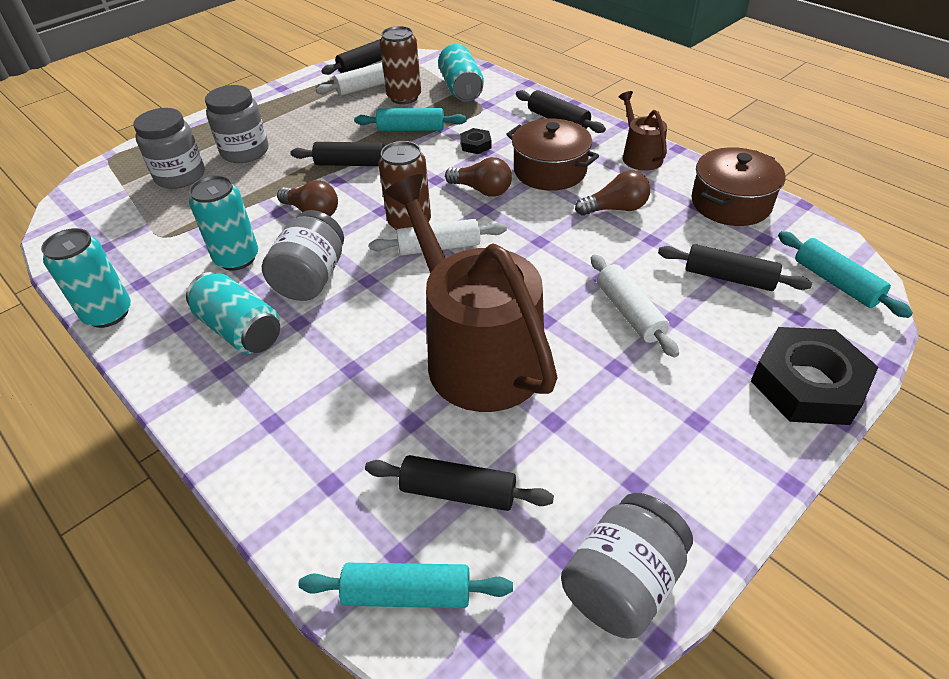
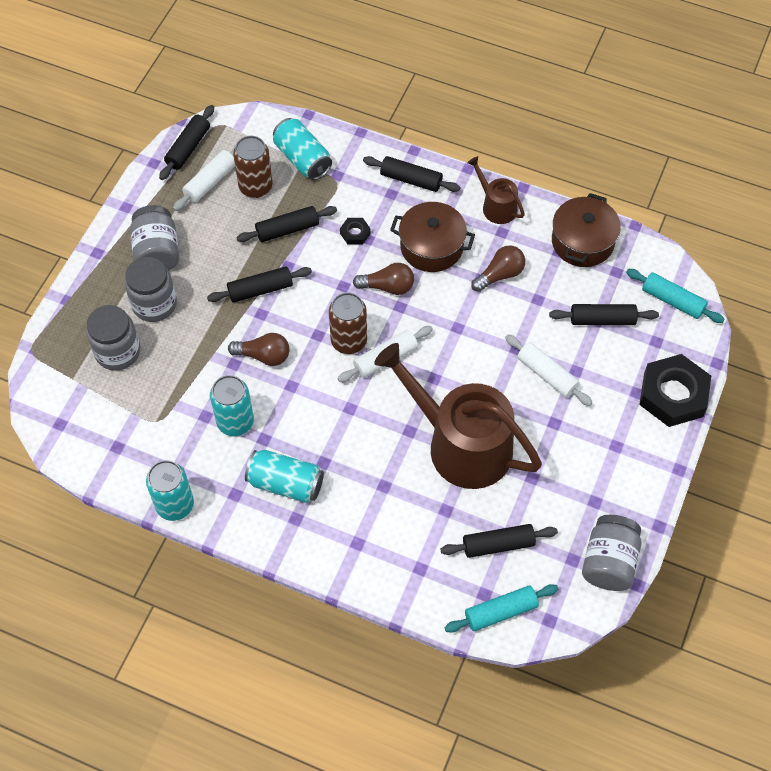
camera: 25 degrees left, 15 degrees up
grey jar [262,210,344,301] -> grey jar moved to [130,205,179,271]
turquoise rolling pin [354,108,467,131] -> black rolling pin [236,206,337,242]

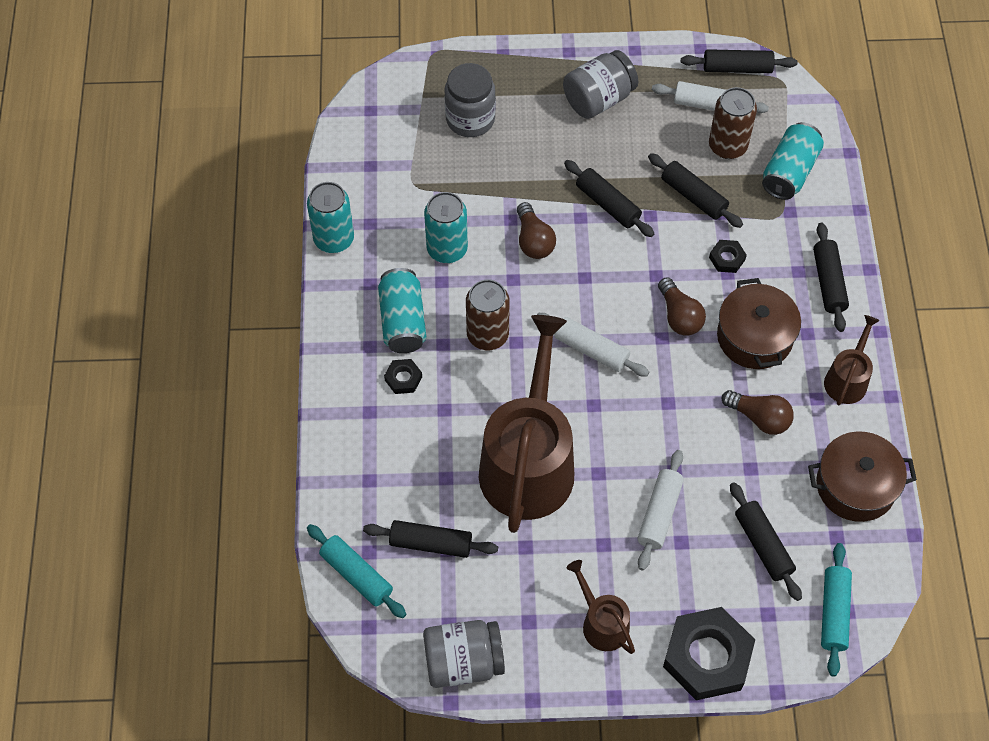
camera: 65 degrees right, 0 degrees up
grey jar [125,257,177,322] -> none
brown can [329,293,367,354] -> brown can moved to [466,279,510,350]
black rolling pin [441,524,558,558] -> black rolling pin turned 45 degrees counterclockwise [363,520,498,558]
none -> black nut [384,359,422,394]
none -> brown watering can [567,560,635,654]

